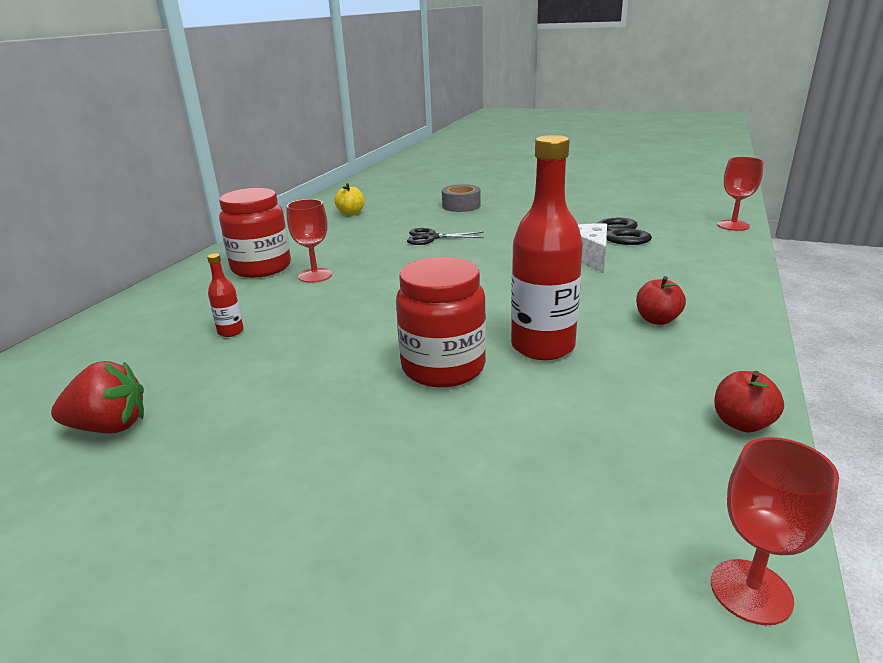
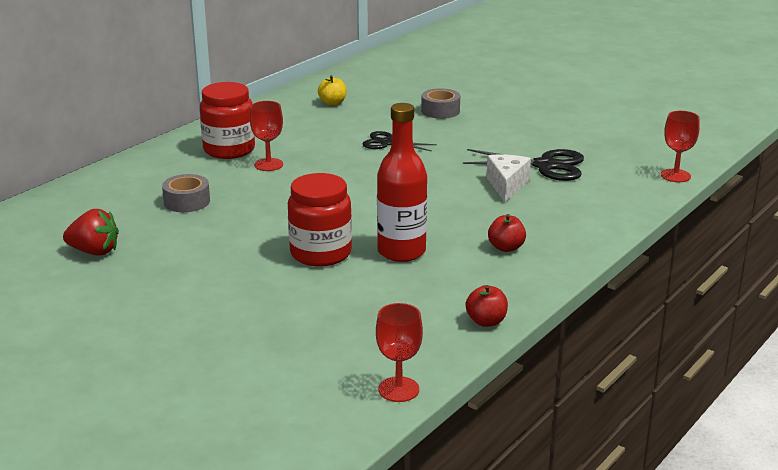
camera: 15 degrees right, 0 degrees up
red bottle [207,253,244,337] -> grey tape [162,174,210,212]

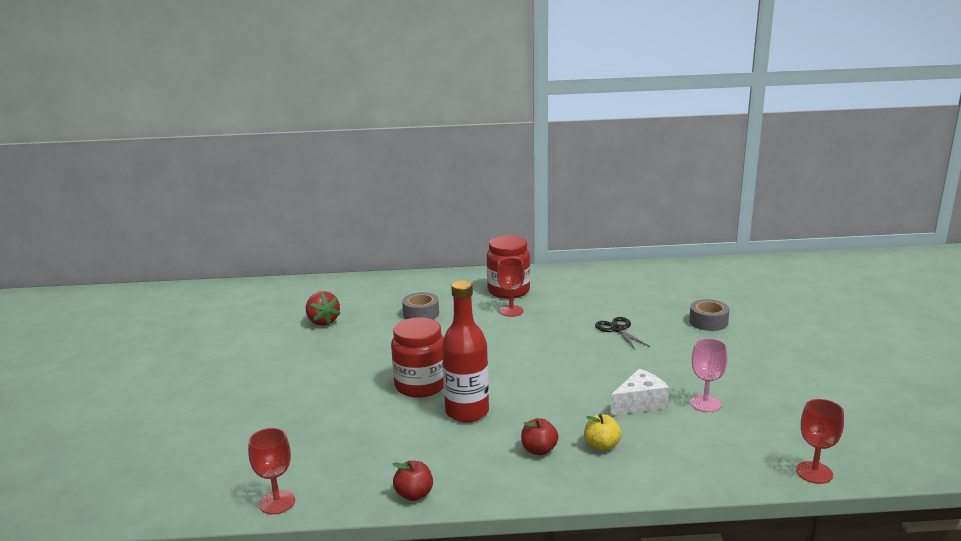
camera: 50 degrees right, 5 degrees down
yellow apple [318,75,347,106] -> yellow apple moved to [584,414,622,451]
black scissors [463,149,584,181] -> pink goblet [690,338,728,412]

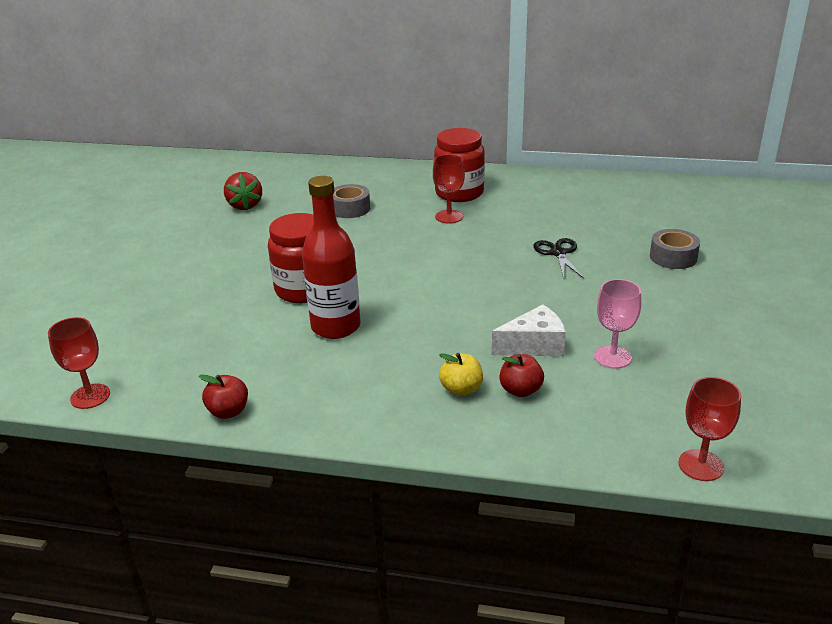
camera: 15 degrees right, 10 degrees up
red apple [521,418,558,456] -> red apple moved to [499,354,544,397]

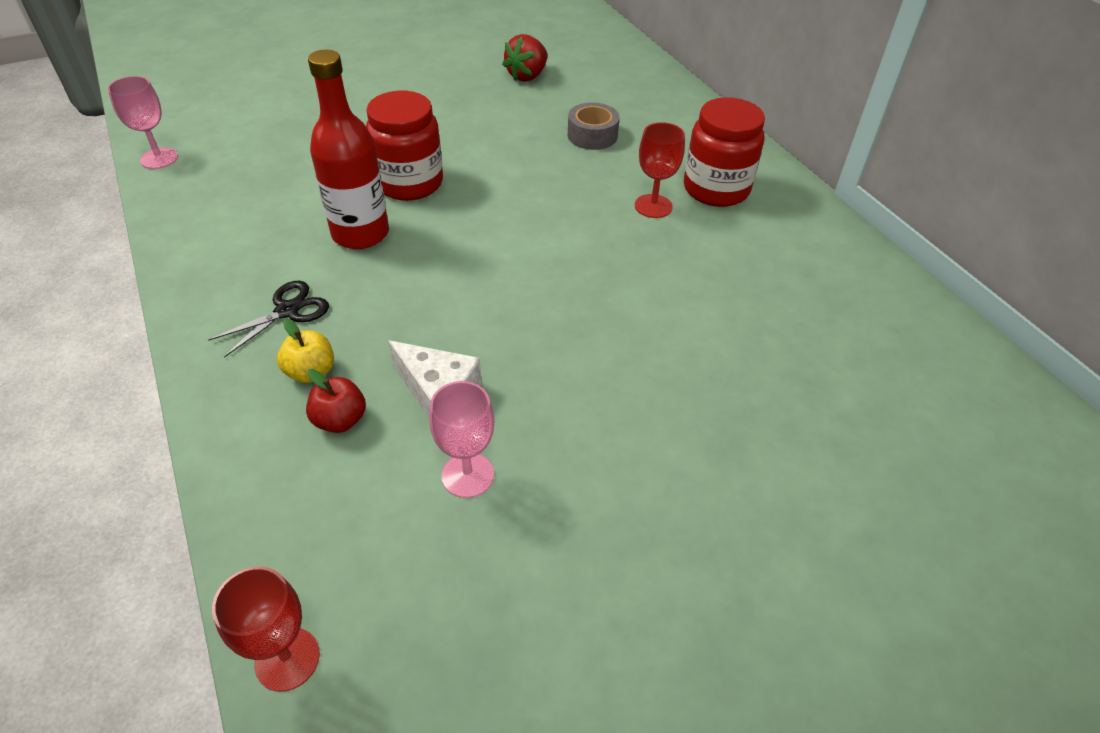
camera: 50 degrees right, 15 degrees up
red goblet [48,317,110,409] -> pink goblet [108,76,178,169]
red apple [199,374,248,419] -> none
black scissors [533,238,584,279] -> black scissors moved to [208,281,329,358]
grey tape [650,229,700,269] -> none

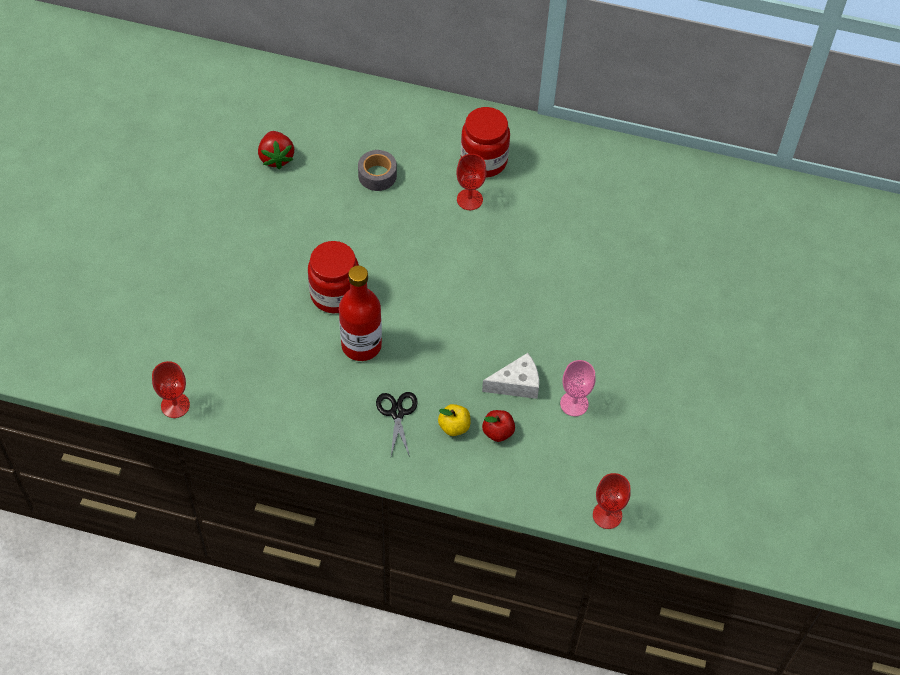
camera: 50 degrees left, 10 degrees up
pink goblet [108,76,178,169] -> red goblet [152,361,190,418]

